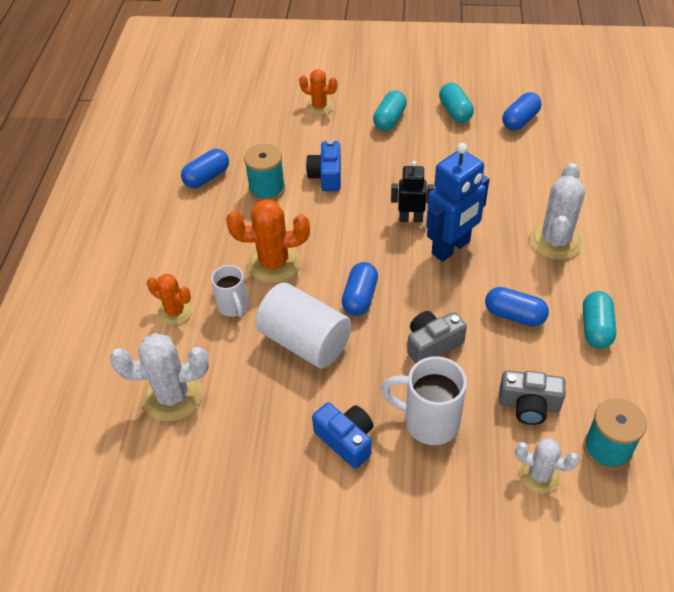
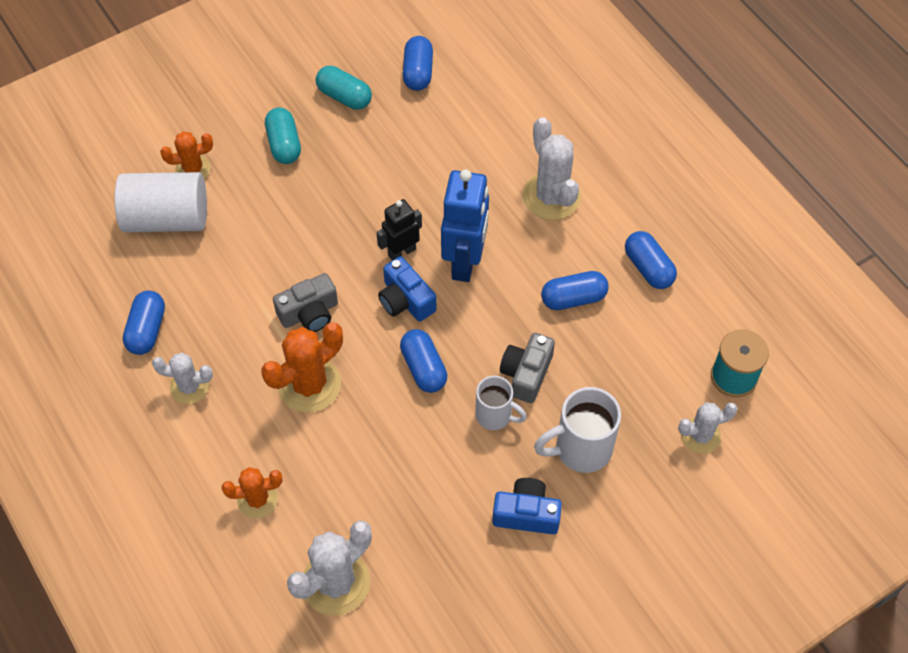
camera: 40 degrees left, 10 degrees up
white mug [211,265,248,317] -> white mug moved to [475,376,527,430]
turquoise spool [244,144,285,201] -> none
white cylinder [255,283,352,368] -> white cylinder moved to [114,172,207,232]
blue camera [306,140,341,191] -> blue camera moved to [378,256,436,321]
grey camera [499,370,566,425] -> grey camera moved to [273,273,338,332]
turquoise capsule [583,291,616,349] -> blue capsule [625,231,677,289]
none -> white cactus [152,352,213,404]

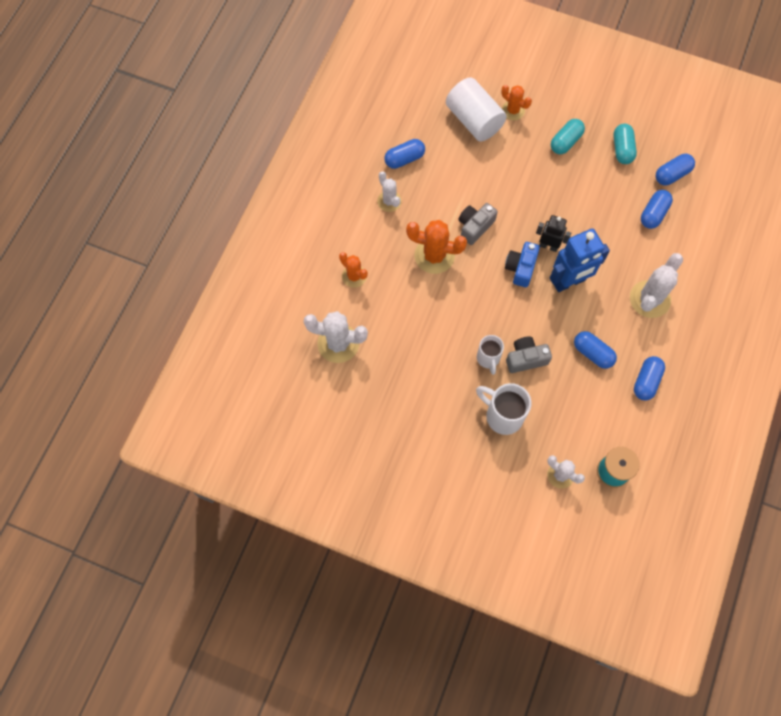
camera: 55 degrees right, 10 degrees up
grey camera [273,273,338,332] -> grey camera turned 105 degrees clockwise [458,203,498,245]
blue capsule [400,329,447,393] -> blue capsule moved to [641,190,673,229]
blue camera [492,478,562,534] -> none

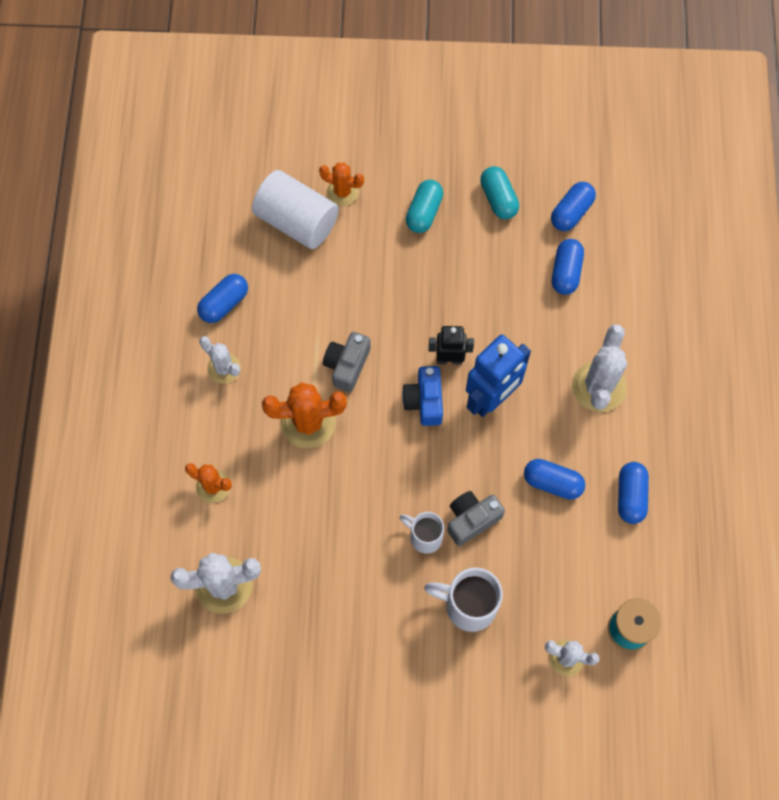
camera: 20 degrees left, 0 degrees up
white mug [477,335,504,375] -> white mug turned 150 degrees clockwise [400,512,444,554]

